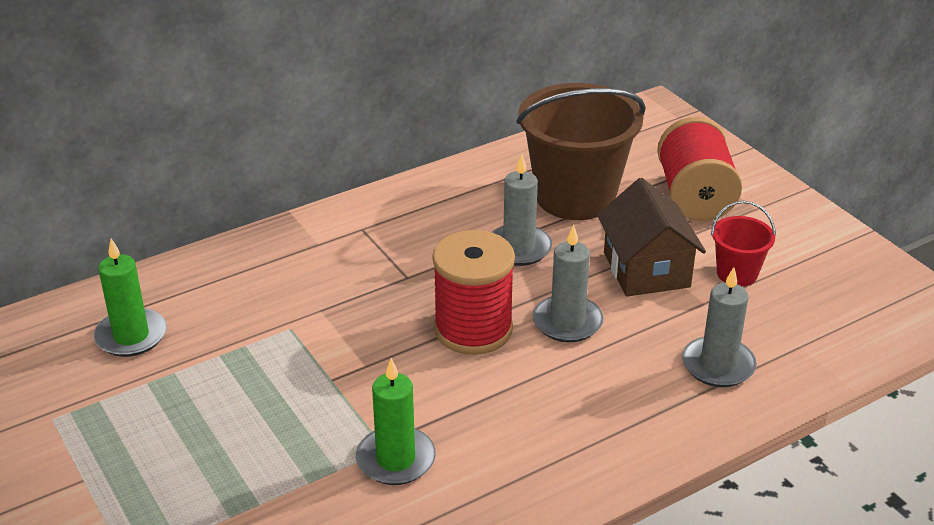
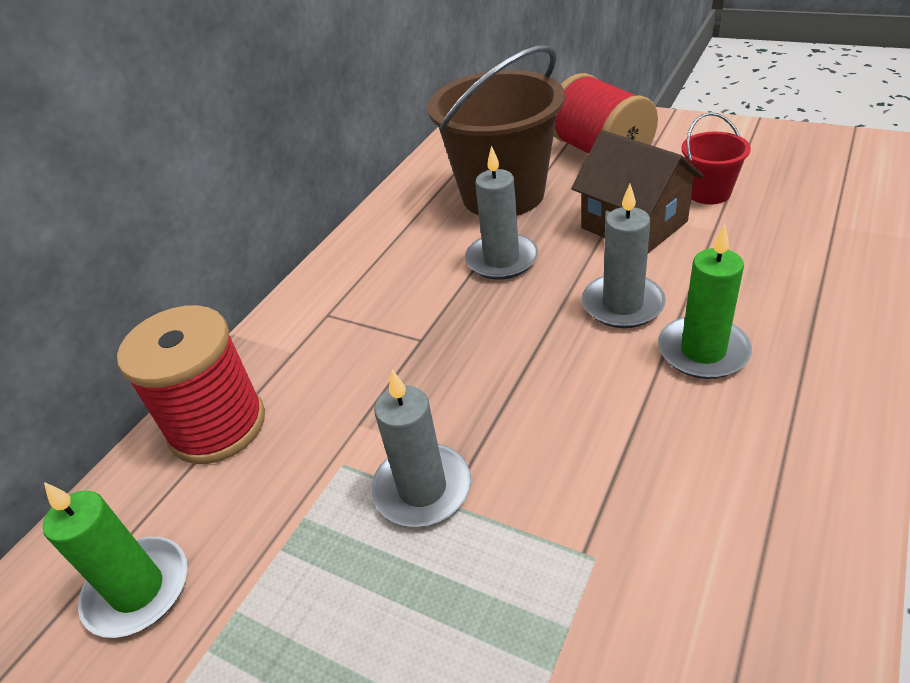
camera: 25 degrees left, 5 degrees up
green candle [356,358,436,485] -> green candle moved to [658,225,752,379]
red spool [432,230,515,355] -> red spool moved to [117,305,265,464]
grey candle [682,267,757,387] -> grey candle moved to [371,370,471,527]

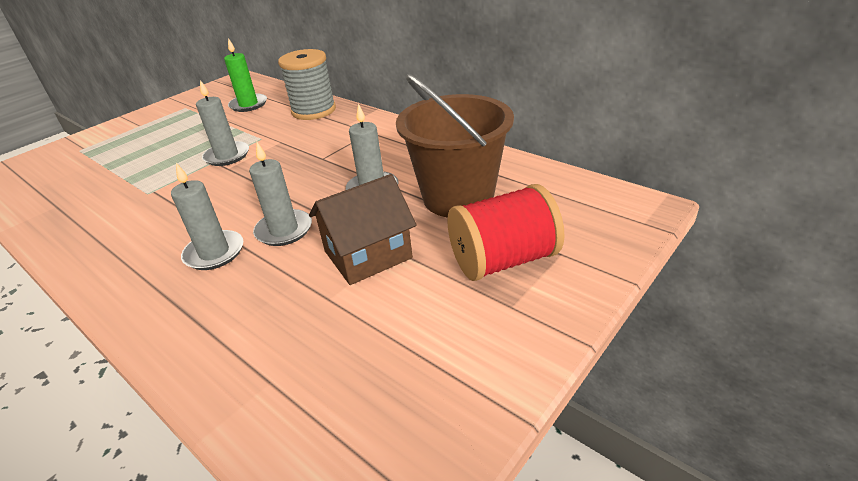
camera: 100 degrees right, 5 degrees down
red spool [117,305,265,464] -> grey spool [278,49,336,120]
green candle [658,225,752,379] -> grey candle [171,163,244,270]
red bucket [681,112,751,204] -> none

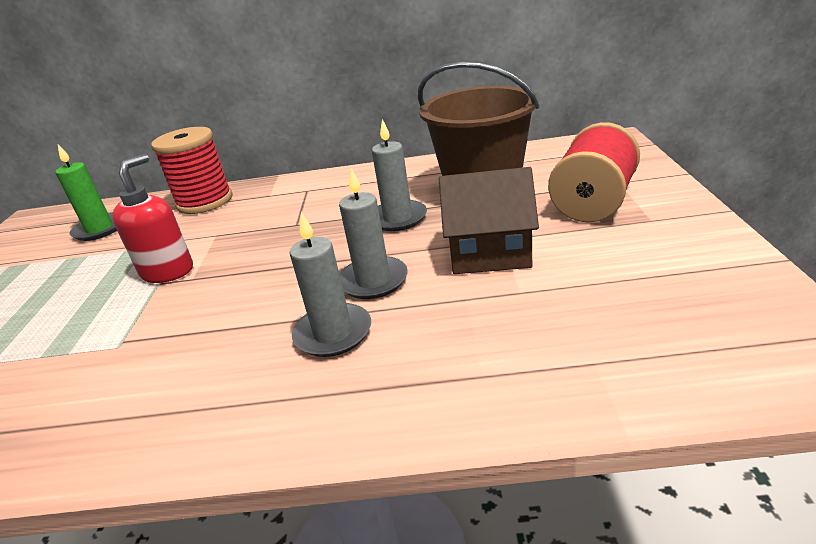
camera: 40 degrees left, 5 degrees down
grey candle [196,80,249,166] -> red soap dispenser [112,154,193,283]
grey spool [278,49,336,120] -> red spool [151,127,233,214]
brown house [309,174,417,285] -> brown house turned 75 degrees clockwise [439,167,539,274]

